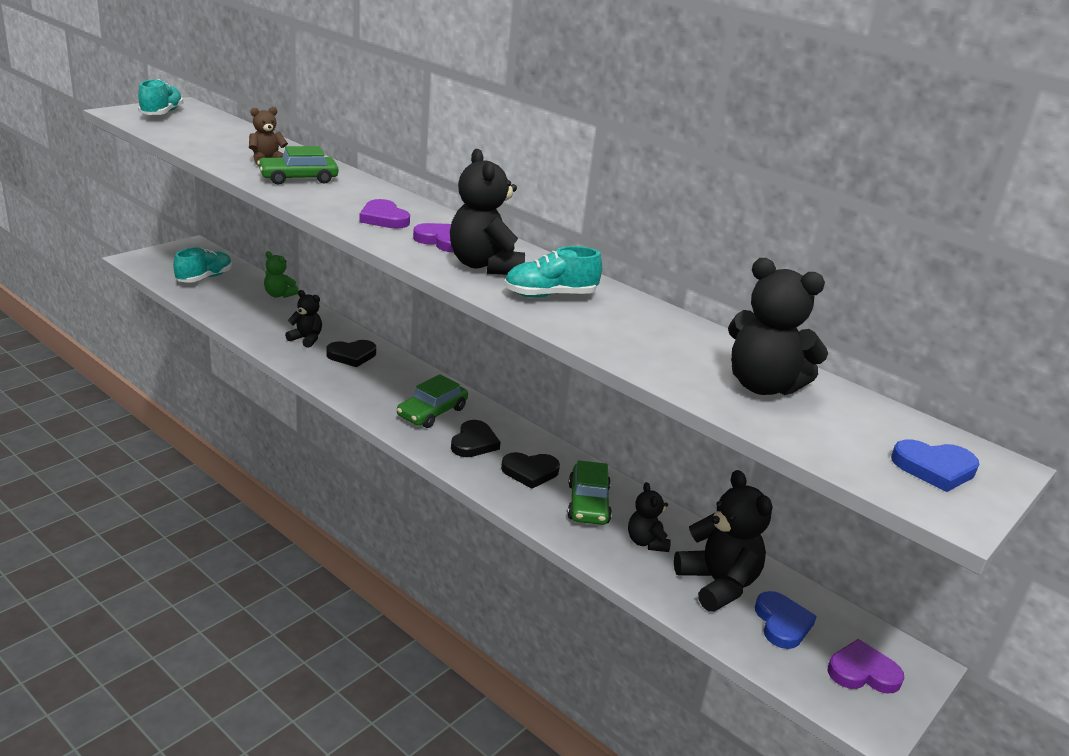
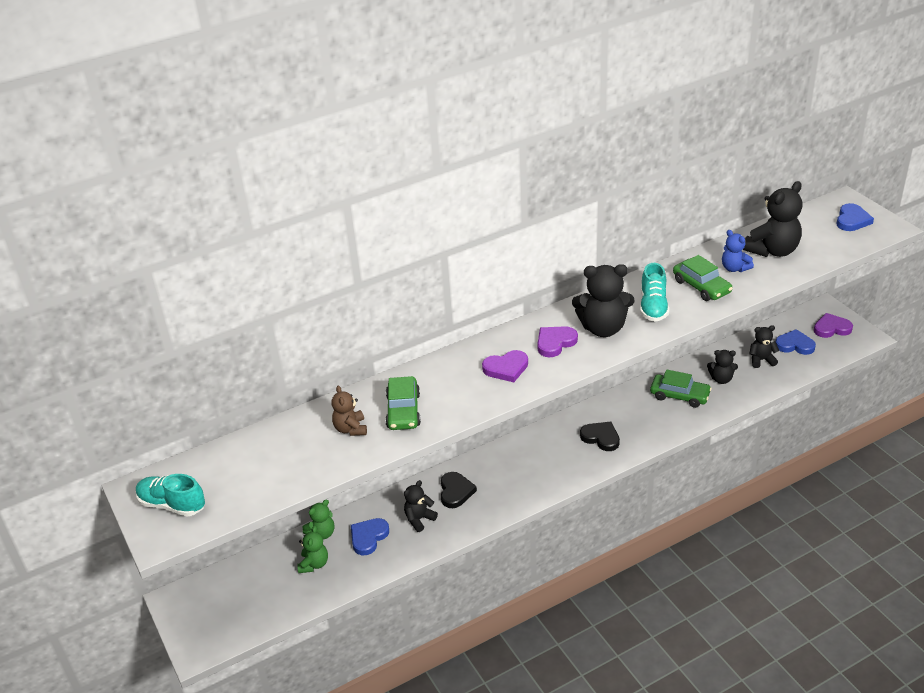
camera: 65 degrees left, 10 degrees up
turquoise shoe [173,248,232,283] -> none
green car [397,374,468,428] -> green car moved to [673,255,733,301]
black heart [501,452,560,489] -> none
black teddy bear [674,470,772,612] -> black teddy bear [749,325,779,368], size x0.56
purple heart [828,639,904,693] -> purple heart turned 60 degrees clockwise [814,313,853,338]
none -> green teddy bear [297,526,328,573]
none -> blue heart [351,518,389,555]
none -> blue teddy bear [722,230,754,272]

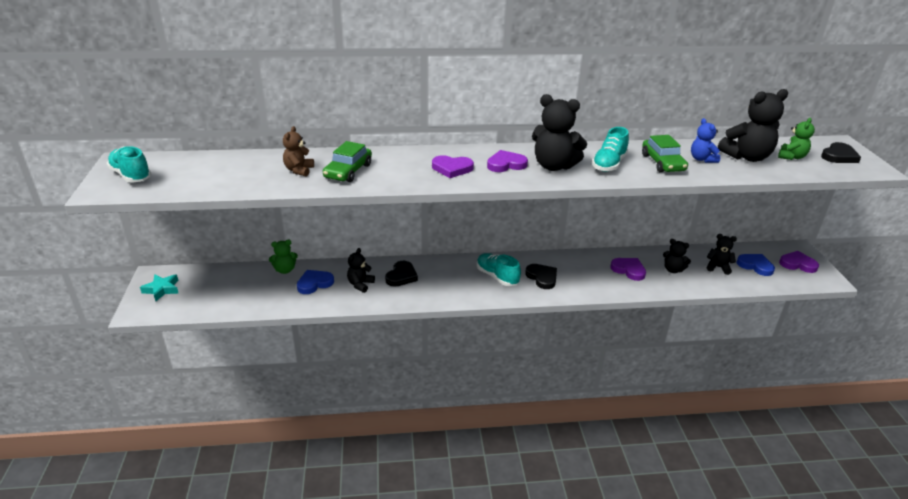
camera: 20 degrees right, 5 degrees down
green teddy bear [297,526,328,573] -> green teddy bear moved to [778,118,815,160]
black teddy bear [404,480,438,532] -> black teddy bear turned 45 degrees counterclockwise [347,248,375,293]
green car [650,370,712,408] -> purple heart [610,258,646,281]
blue heart [836,203,874,231] -> black heart [821,142,861,163]
none -> turquoise star [140,274,179,301]
none -> turquoise shoe [477,253,521,286]

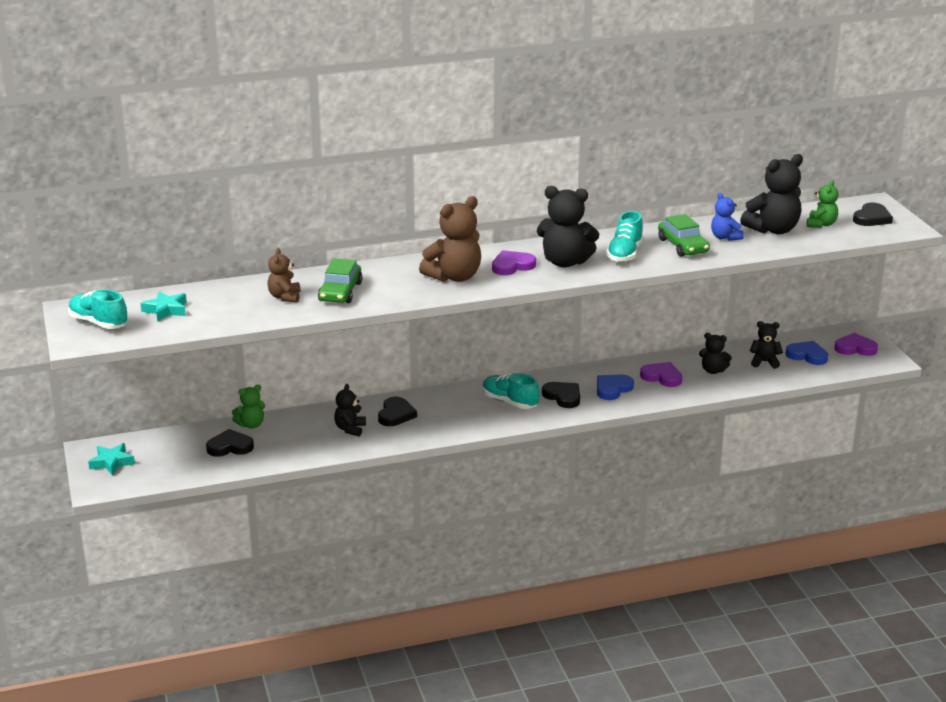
camera: 10 degrees left, 5 degrees down
blue heart [297,270,334,294] -> blue heart moved to [597,374,634,400]
purple heart [432,155,474,178] -> brown teddy bear [419,196,481,282]
none -> turquoise star [141,291,187,322]
none -> black heart [206,429,254,457]

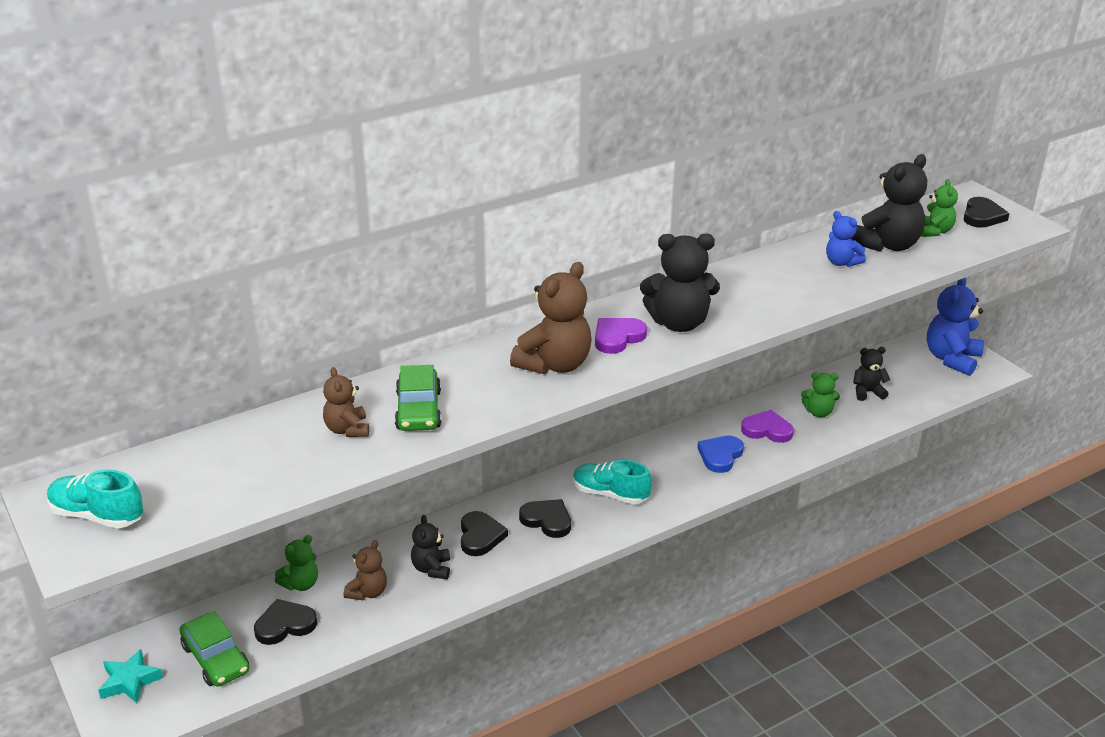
camera: 15 degrees left, 5 degrees up
turquoise star [141,291,187,322] -> none
black heart [542,382,580,408] -> black heart moved to [519,499,571,538]
turquoise shoe [606,211,643,262] -> none
green car [658,214,710,257] -> green car moved to [179,611,249,687]
black teddy bear [699,333,732,374] -> green teddy bear [801,372,840,417]
blue heart [785,341,828,365] -> none
purple heart [834,333,878,356] -> blue teddy bear [927,278,984,376]
none -> brown teddy bear [344,540,387,600]

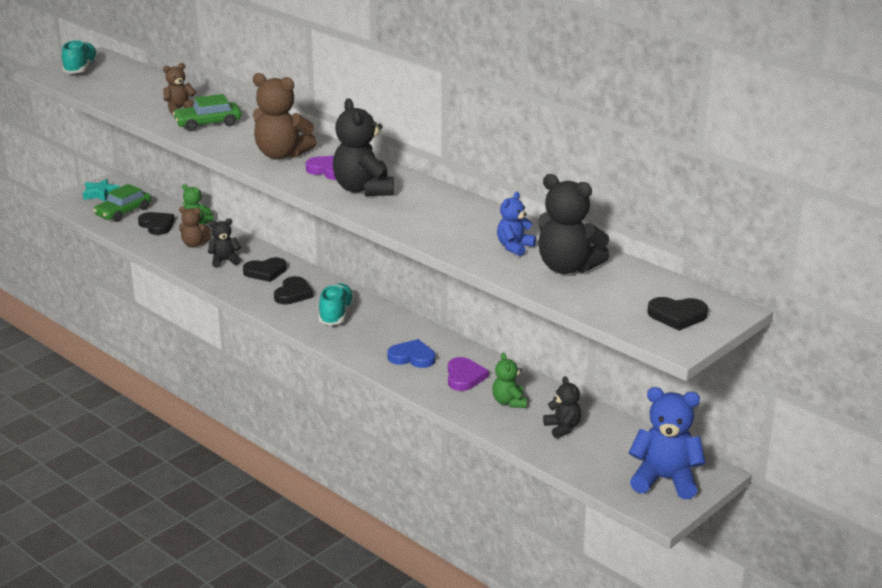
camera: 75 degrees right, 5 degrees down
green teddy bear [921,179,958,237] -> none

